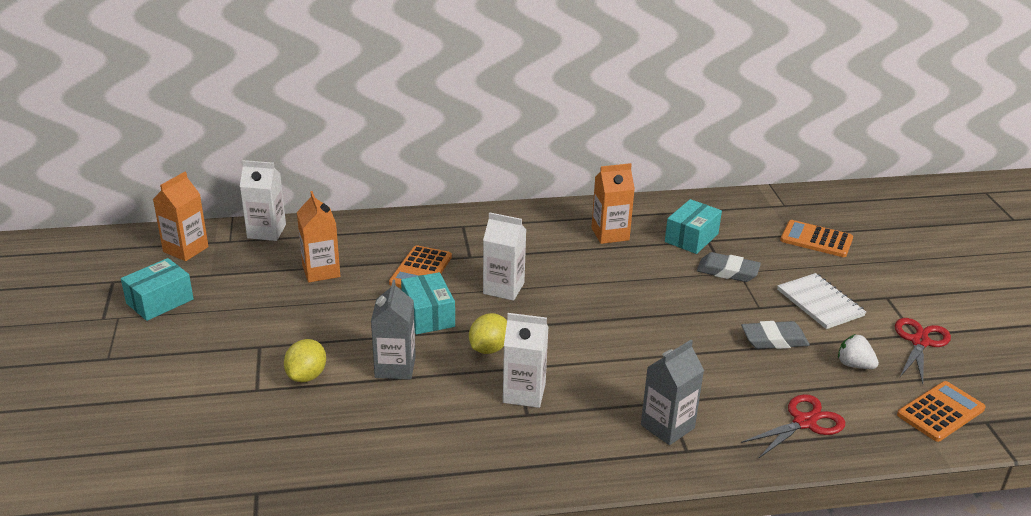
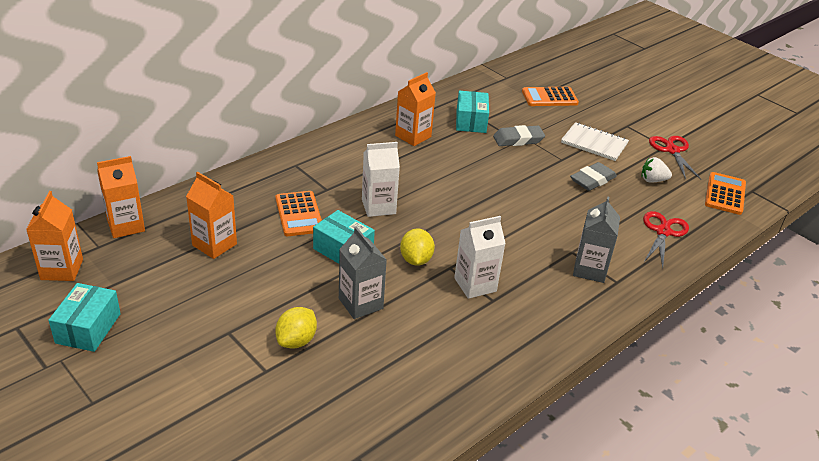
camera: 35 degrees left, 5 degrees up
white carton [240,160,286,241] -> orange carton [97,156,145,238]
yellow lemon [284,339,326,382] -> yellow lemon turned 45 degrees clockwise [275,307,317,349]

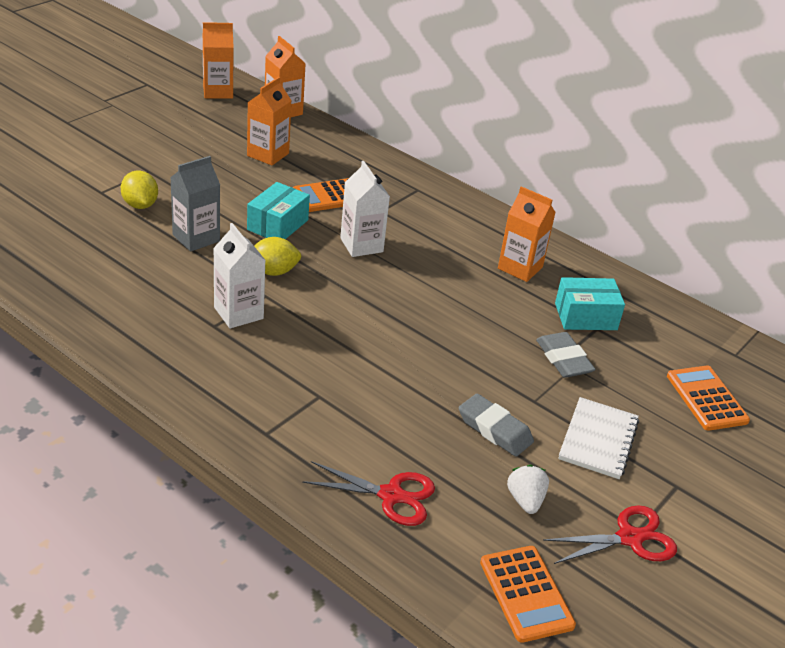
camera: 80 degrees right, 0 degrees up
turquoise box [48,283,121,352] -> none
yellow lemon [275,307,317,349] -> yellow lemon turned 45 degrees clockwise [121,171,158,209]
grey carton [573,196,620,283] -> none
orange calculator [705,172,746,215] -> orange calculator turned 60 degrees clockwise [480,546,576,643]

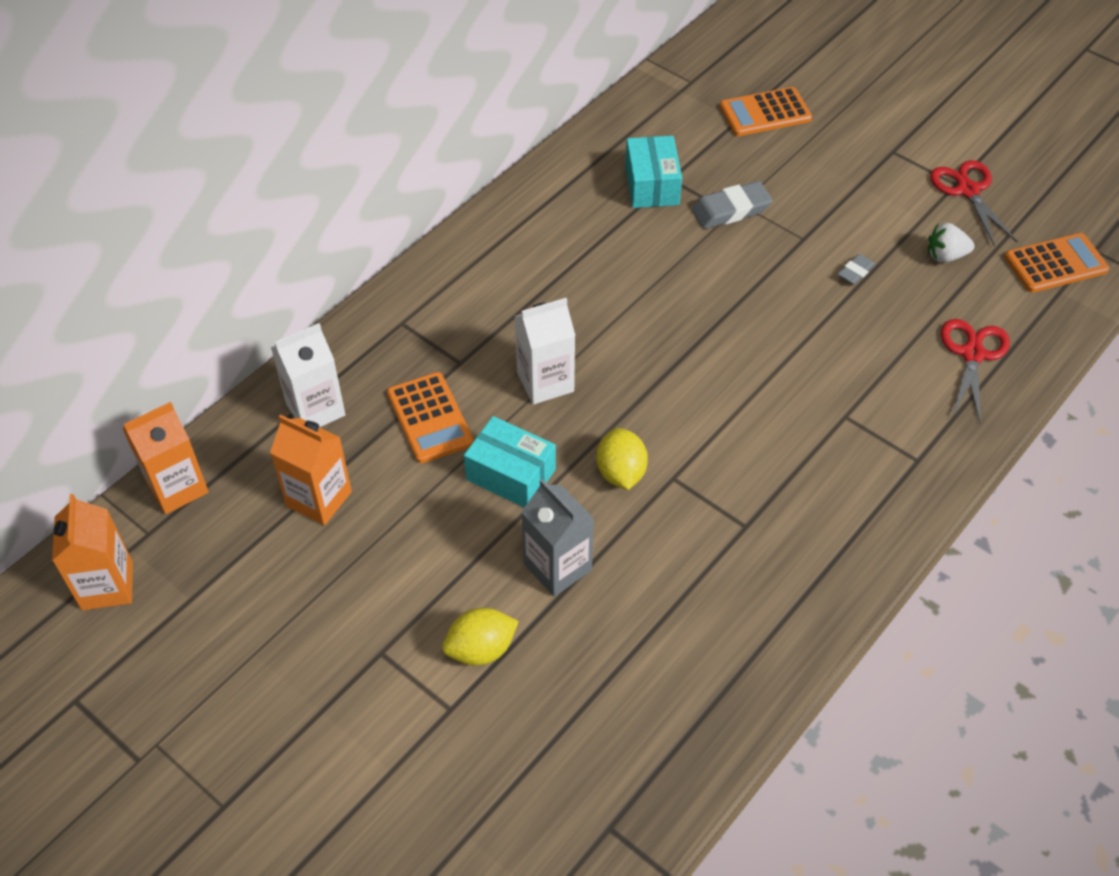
camera: 85 degrees left, 15 degrees up
white carton [213,223,265,328] -> white carton moved to [271,323,345,427]
grey eraser [459,394,534,456] -> grey eraser [838,254,876,285], size x0.56
orange carton [498,186,556,282] -> none
white notebook [558,397,639,479] -> none

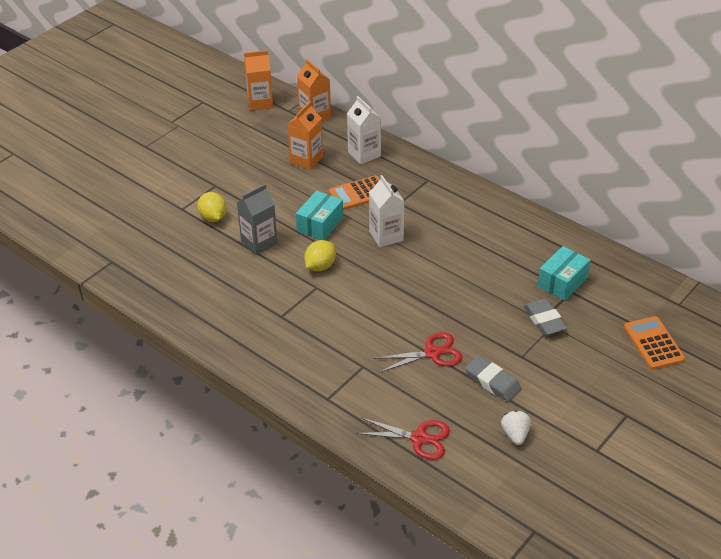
camera: 90 degrees right, 10 degrees down
yellow lemon [596,428,648,490] -> yellow lemon turned 45 degrees counterclockwise [304,240,336,271]
turquoise box [625,136,682,208] -> turquoise box turned 45 degrees counterclockwise [537,246,591,301]
grey eraser [838,254,876,285] -> grey eraser [465,356,521,402], size x1.78
red scissors [930,160,1018,247] -> red scissors moved to [374,332,462,373]
orange calculator [1004,233,1110,293] -> none

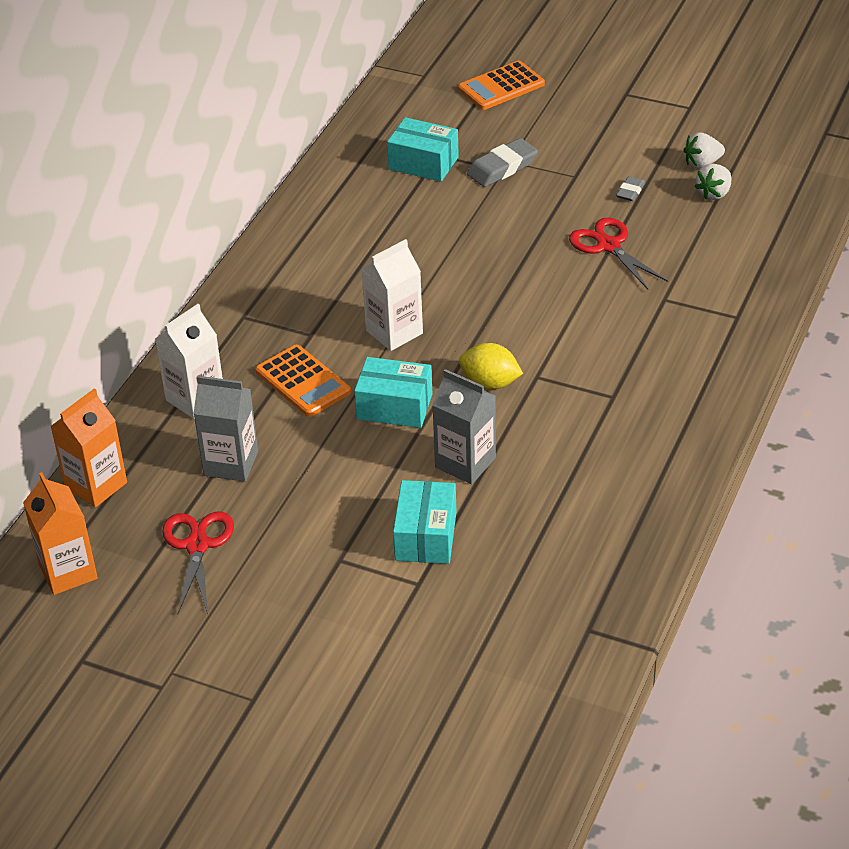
camera: 105 degrees left, 0 degrees up
yellow lemon [197,192,226,222] -> turquoise box [393,480,456,564]
orange carton [287,101,323,170] -> grey carton [193,376,258,482]
red scissors [356,418,450,460] -> red scissors moved to [162,511,234,614]
grey eraser [465,356,521,402] -> grey eraser [616,176,645,201], size x0.56
none -> white strawberry [695,164,731,200]

